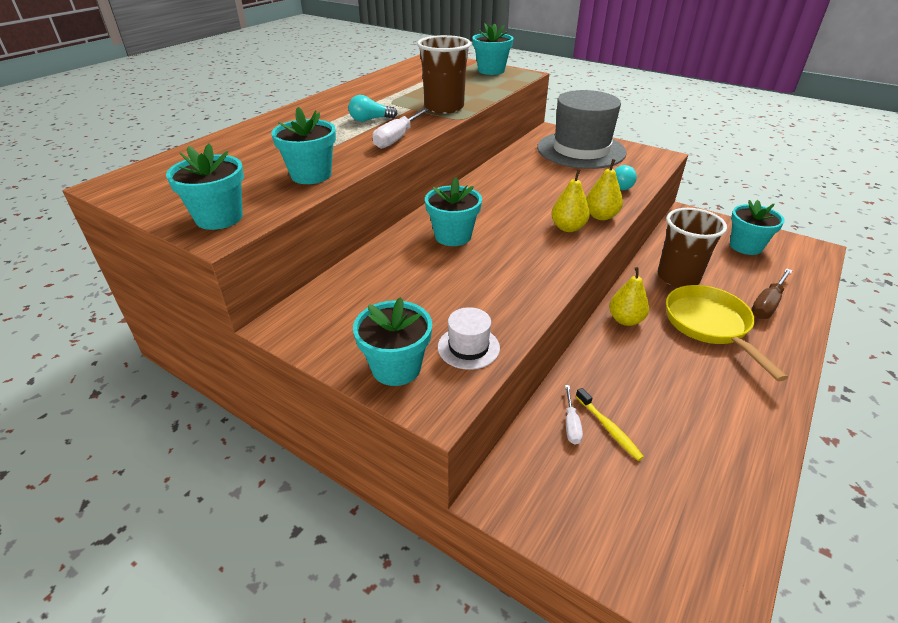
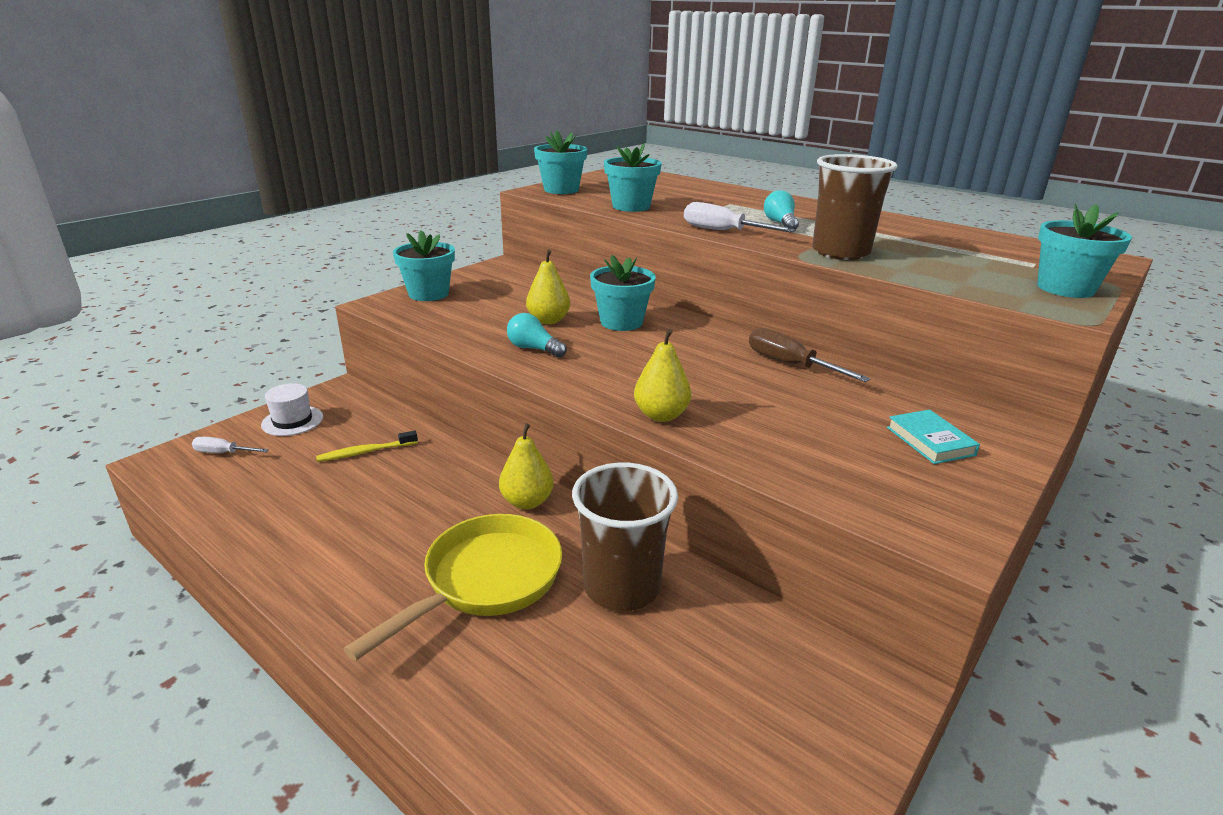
camera: 95 degrees right, 10 degrees down
white hat [438,307,500,370] -> white hat moved to [261,383,323,436]
grey hat [537,90,627,169] -> turquoise book [887,409,980,464]
yellow pear [551,169,590,232] -> yellow pear moved to [526,250,571,324]
white screwdriver [565,385,583,445] -> white screwdriver moved to [192,437,269,453]
turquoise light bulb [615,165,637,190] -> turquoise light bulb moved to [507,313,567,358]
yellow pan [666,285,788,381] -> yellow pan turned 45 degrees counterclockwise [343,514,562,661]
turquoise flower pot [730,200,785,255] -> none
brown screwdriver [751,268,793,319] -> brown screwdriver moved to [749,328,871,382]

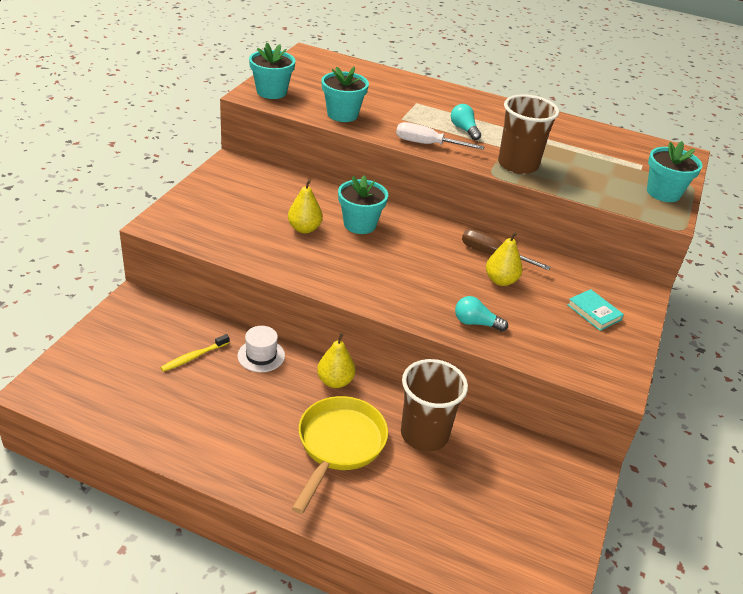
camera: 20 degrees left, 10 degrees up
white screwdriver [192,437,269,453] -> none
white hat [261,383,323,436] -> white hat moved to [238,326,285,372]
turquoise flower pot [393,230,455,301] -> none
turquoise light bulb [507,313,567,358] -> turquoise light bulb moved to [455,296,508,331]
yellow pear [634,329,691,422] -> yellow pear moved to [486,232,523,286]

